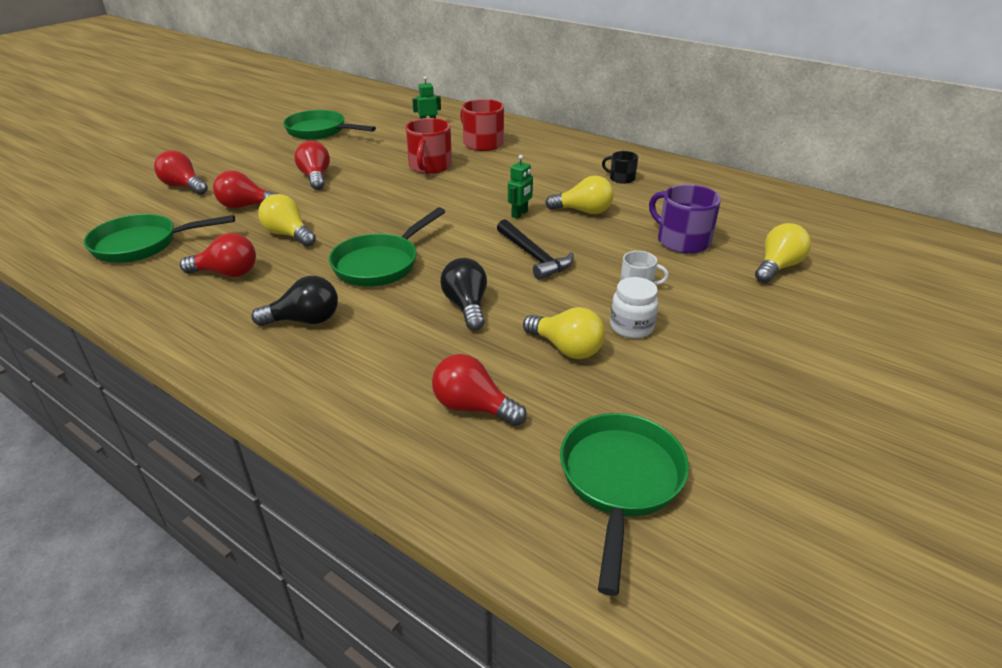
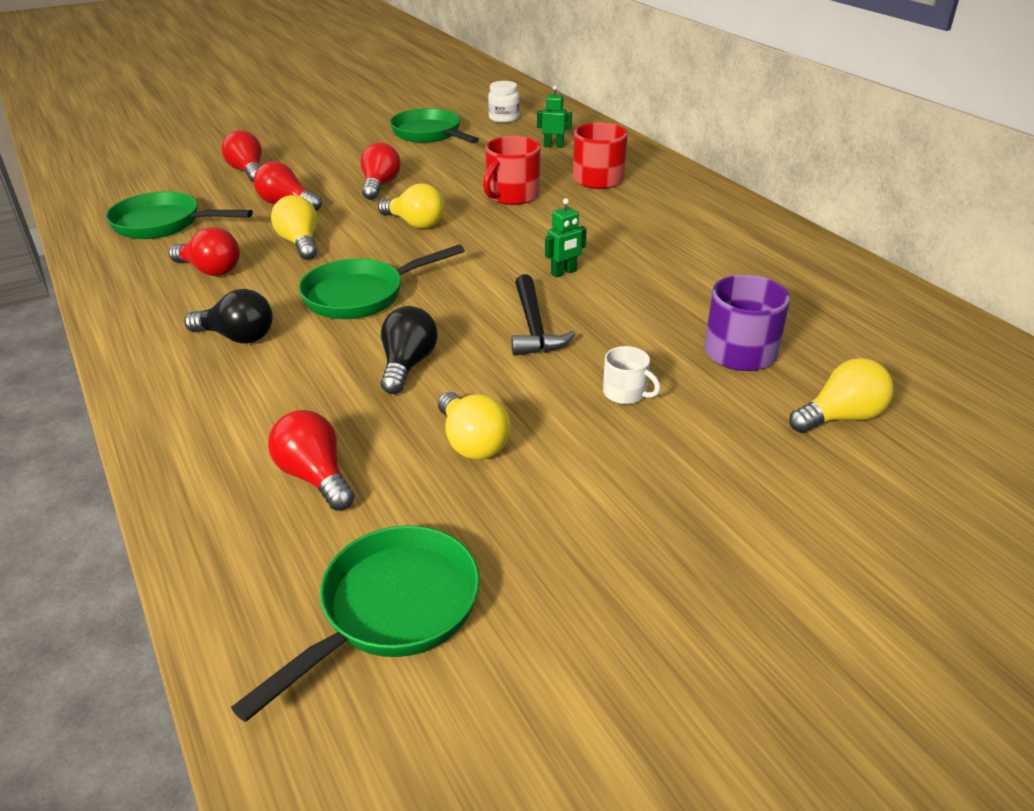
camera: 25 degrees right, 0 degrees up
yellow light bulb [545,176,614,214] -> yellow light bulb moved to [378,184,444,228]
black mug [602,151,638,184] -> none
white jar [610,277,658,339] -> white jar moved to [488,81,520,123]

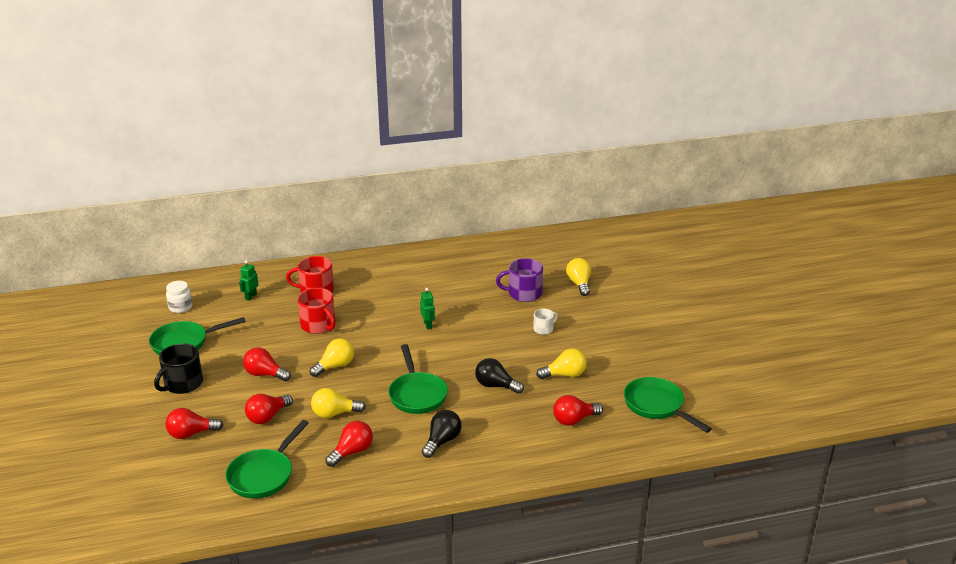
camera: 75 degrees left, 5 degrees down
black hammer [511,274,576,356] -> none
none -> black mug [154,343,203,394]

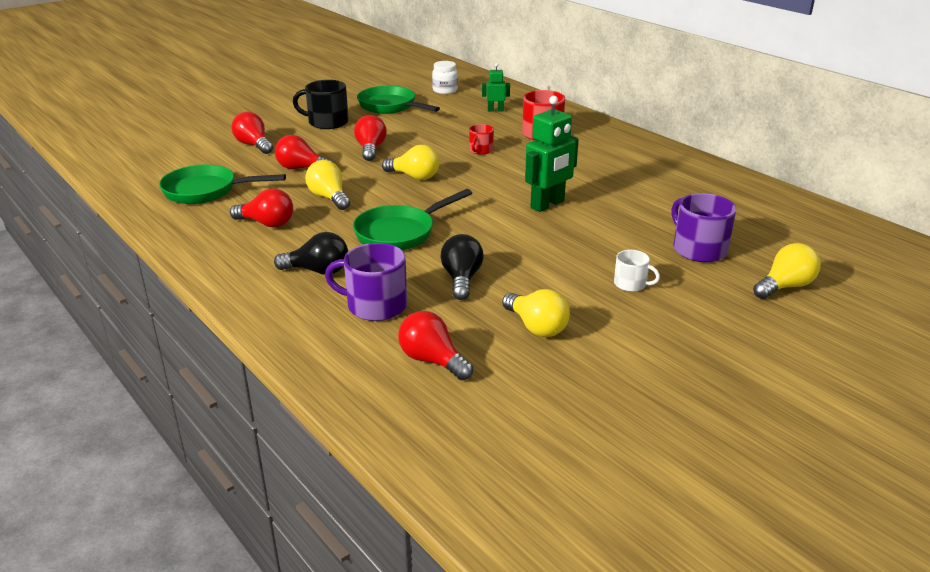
camera: 65 degrees right, 0 degrees up
red mug [298,288,335,334] -> red mug [469,124,494,155], size x0.57
green robot [420,288,435,329] -> green robot [525,96,579,212], size x1.85
green pan [624,377,712,433] -> none
none -> purple mug [325,243,407,321]

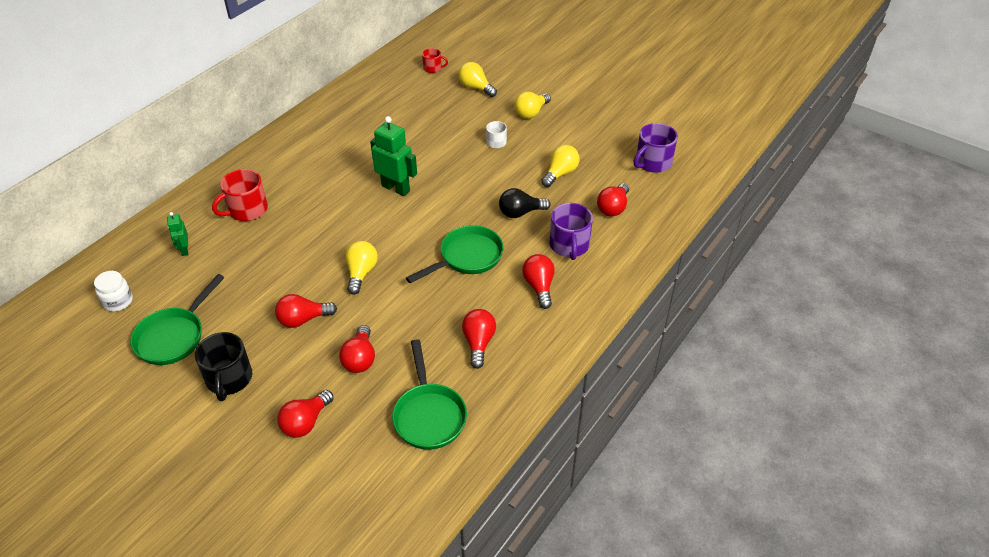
camera: 105 degrees left, 15 degrees up
black light bulb [274,232,348,275] -> red light bulb [522,254,555,309]
yellow light bulb [305,160,350,210] -> yellow light bulb moved to [514,92,551,119]
green pan [353,189,472,250] -> green pan turned 75 degrees counterclockwise [406,225,504,283]
red mug [469,124,494,155] -> red mug moved to [422,48,448,73]
purple mug [671,193,736,262] -> purple mug moved to [634,123,678,173]

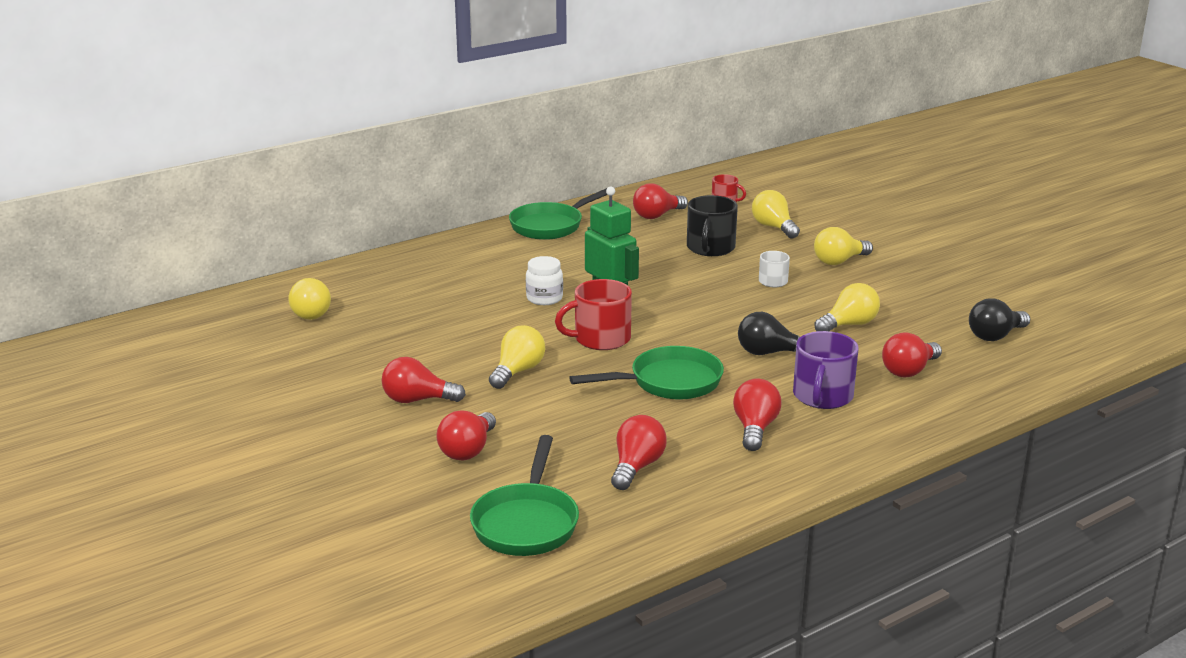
camera: 20 degrees right, 20 degrees down
white jar [94,271,133,312] -> white jar moved to [526,256,563,305]
green pan [130,274,225,365] -> green pan moved to [509,188,608,240]
green robot [167,212,188,256] -> yellow light bulb [288,278,331,320]
black mug [195,332,252,401] -> black mug moved to [687,195,738,256]
red mug [212,169,268,221] -> red mug moved to [555,279,632,350]
red light bulb [277,390,334,438] -> red light bulb moved to [633,184,688,219]
purple mug [634,123,678,173] -> black light bulb [969,298,1030,341]

